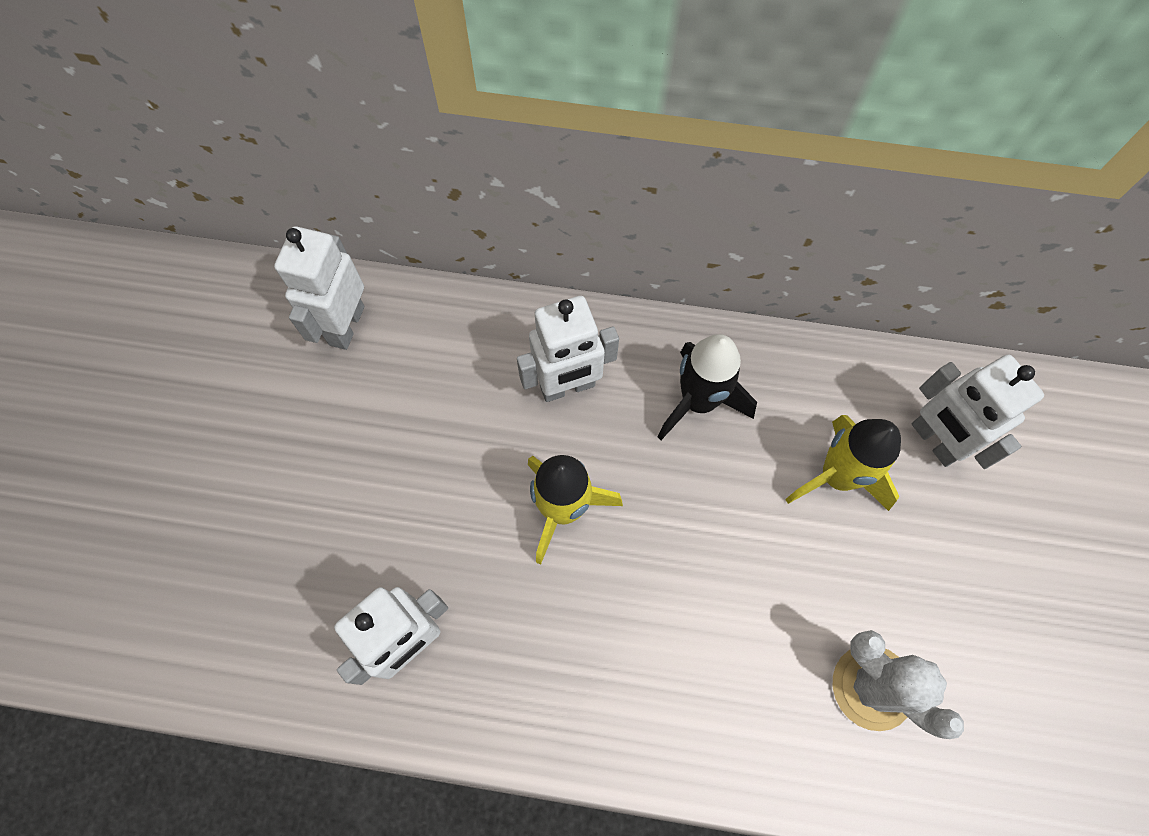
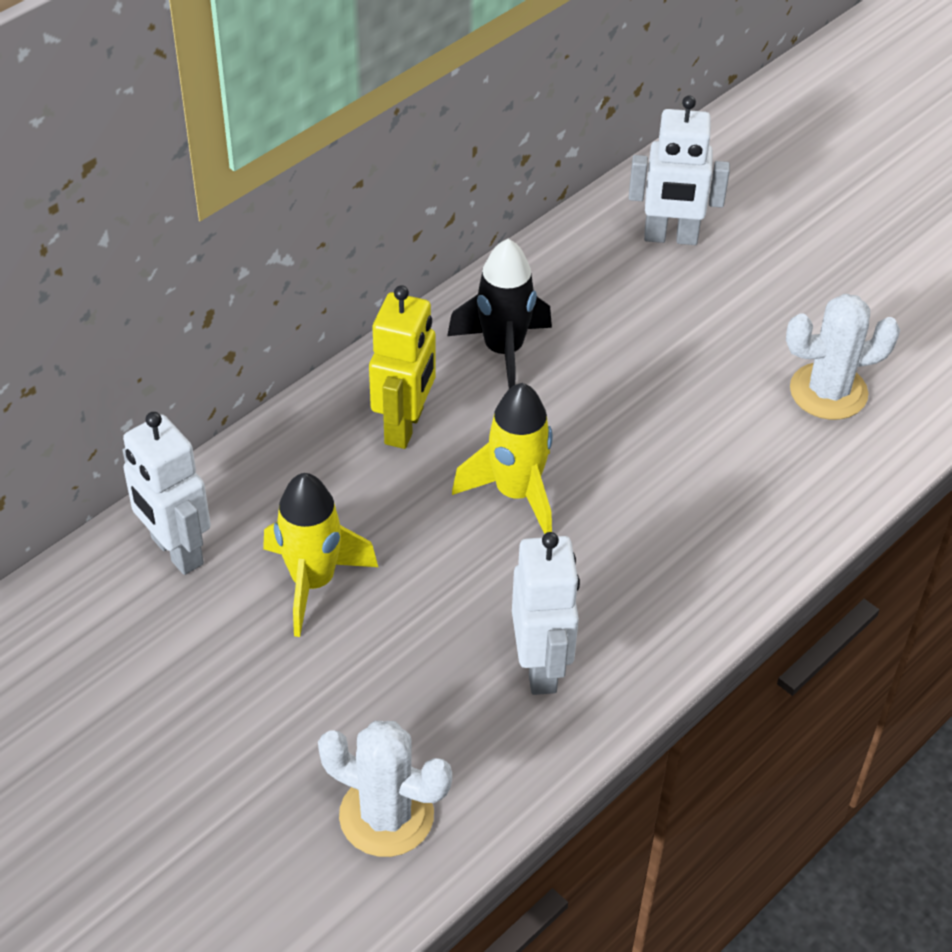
camera: 55 degrees left, 20 degrees down
white robot [517,296,619,402] -> yellow robot [369,285,436,449]
yellow rocket [785,415,901,511] -> yellow rocket moved to [263,473,378,637]
none -> white cactus [318,721,452,857]

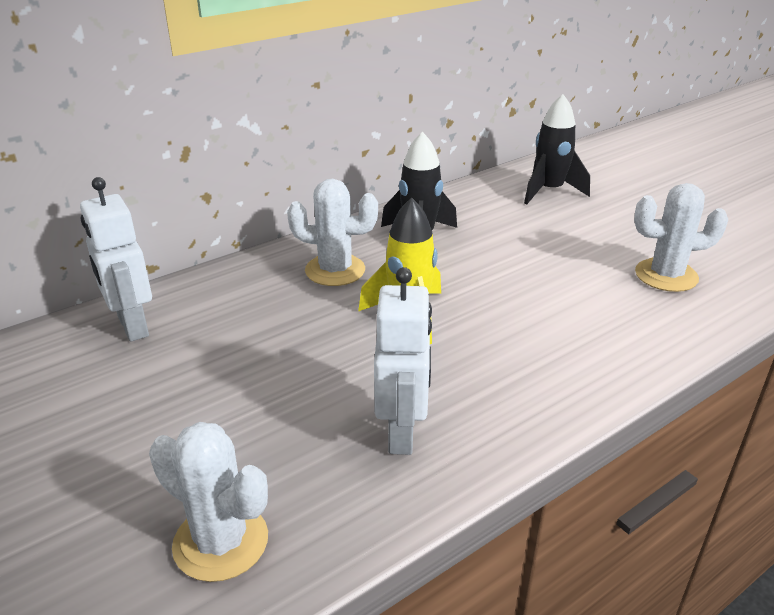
camera: 10 degrees right, 15 degrees down
yellow rocket [263,473,378,637] -> none
yellow robot [369,285,436,449] -> white cactus [287,179,378,286]
white robot [629,96,730,245] -> black rocket [524,94,590,205]

